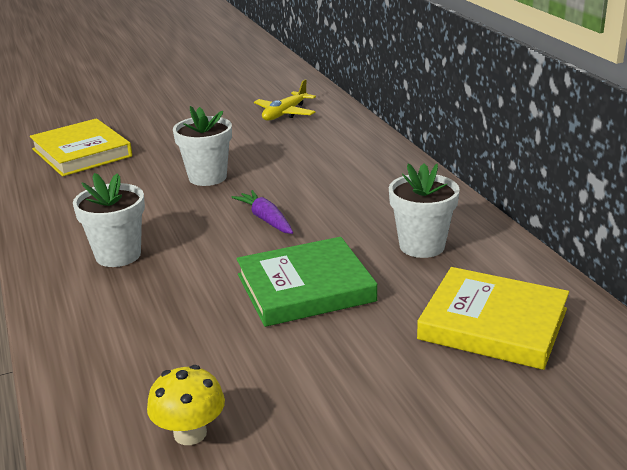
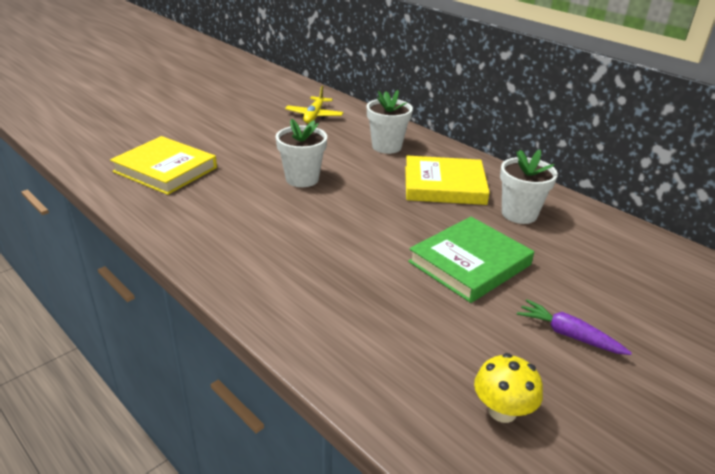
camera: 25 degrees left, 5 degrees up
white flower pot [73,173,145,267] -> white flower pot moved to [367,90,413,154]
purple carrot [231,190,293,234] -> purple carrot moved to [517,299,632,355]
yellow book [417,267,569,370] -> yellow book moved to [405,156,490,205]

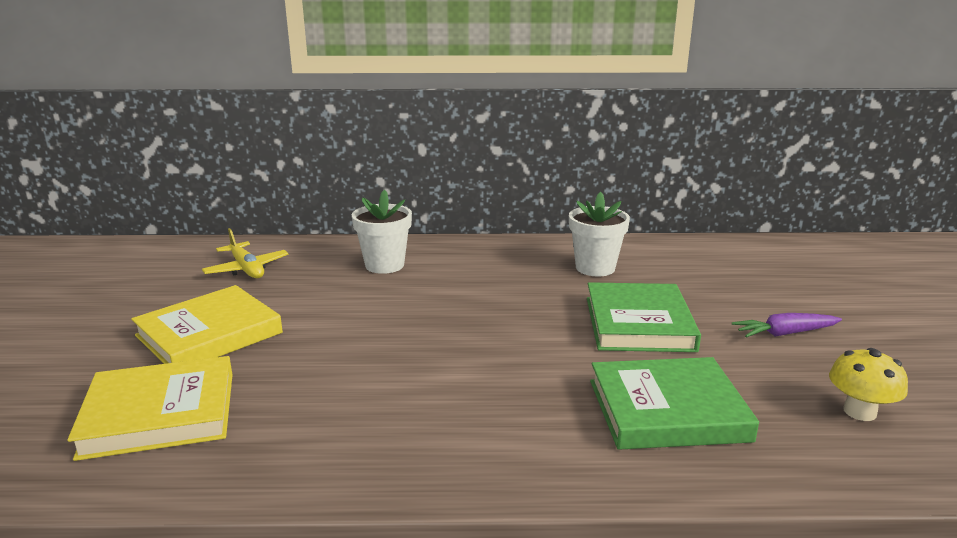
camera: 45 degrees left, 10 degrees down
white flower pot [276,119,327,187] -> none
yellow book [405,156,490,205] -> yellow book moved to [131,285,283,364]
none -> green book [590,357,759,450]

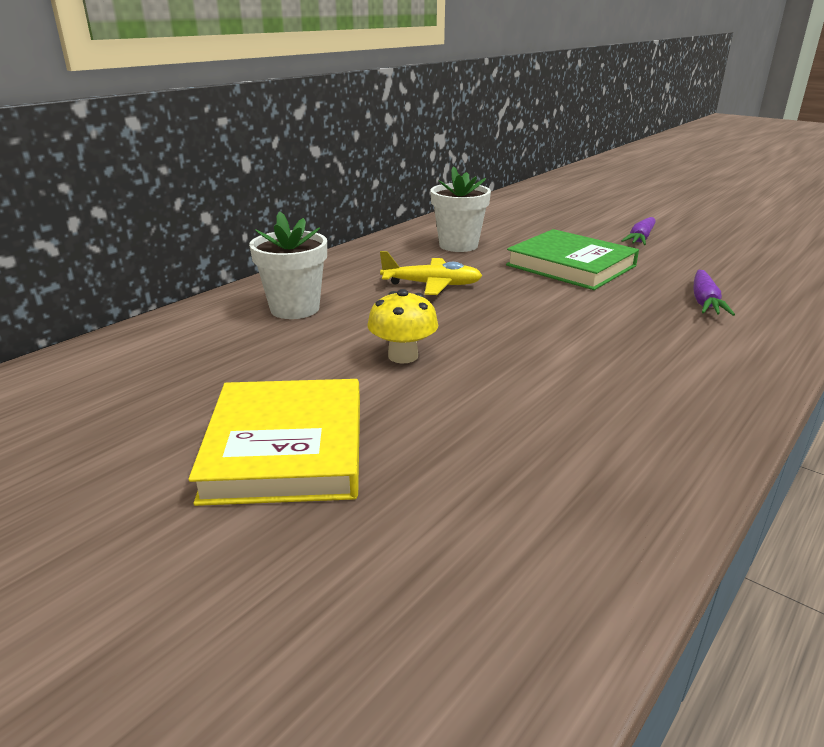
camera: 50 degrees left, 5 degrees up
yellow book [67,356,233,461] -> none
yellow plane [202,228,289,278] -> yellow plane moved to [380,251,482,295]
green book [590,357,759,450] -> purple carrot [693,270,735,316]
yellow mushroom [829,348,908,421] -> yellow mushroom moved to [368,289,439,363]

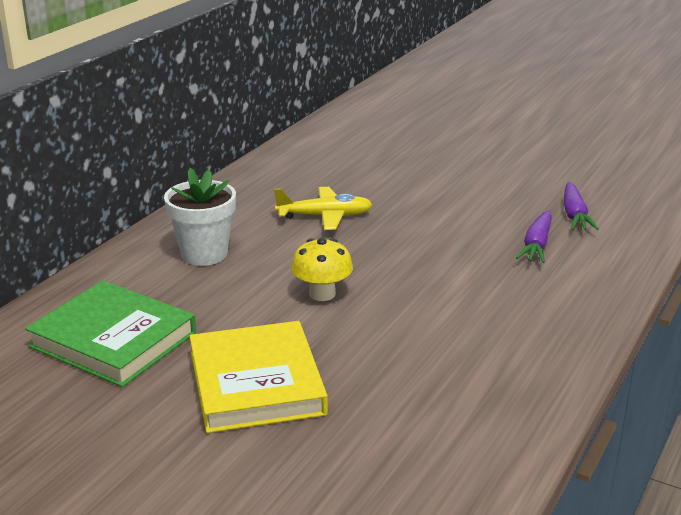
camera: 10 degrees left, 0 degrees up
white flower pot [430,166,491,252] -> none
green book [506,229,639,290] -> green book moved to [25,280,196,387]
purple carrot [621,217,656,245] -> purple carrot moved to [516,210,552,263]

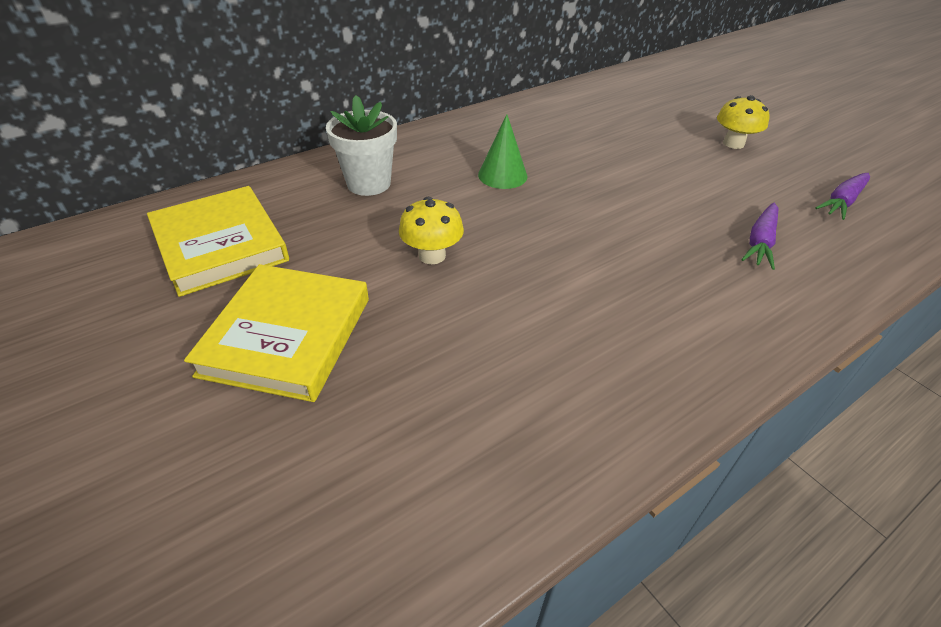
camera: 25 degrees right, 15 degrees up
green book [25,280,196,387] -> yellow book [147,186,289,297]
yellow plane [274,187,373,230] -> green cone [478,114,527,189]
purple carrot [516,210,552,263] -> purple carrot moved to [815,173,870,220]
none -> yellow mushroom [717,95,770,149]

